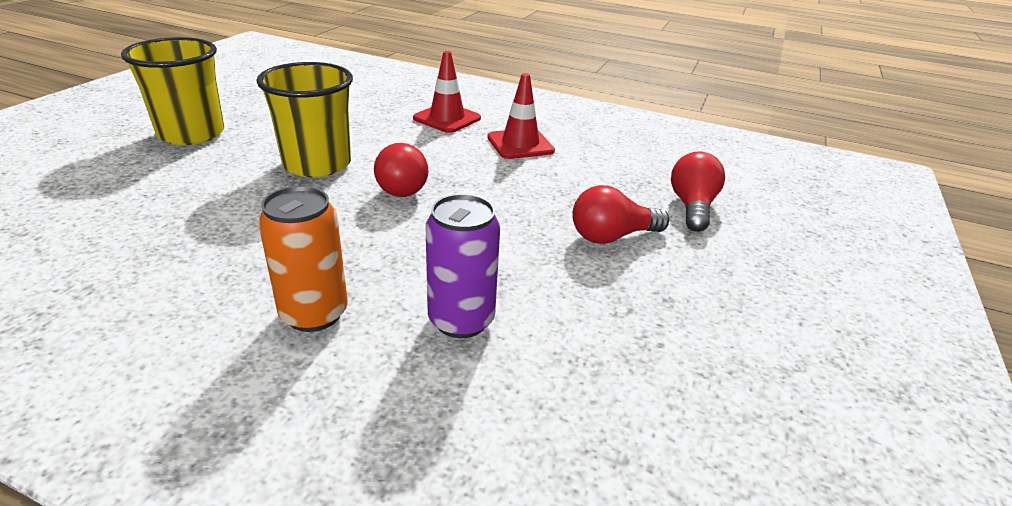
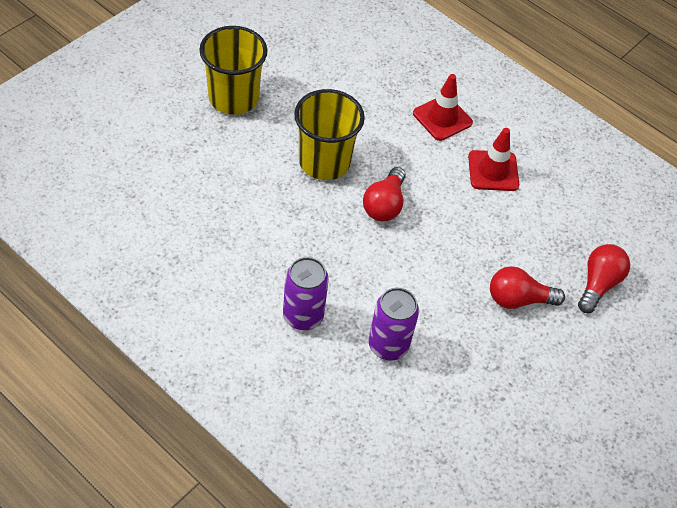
camera: 15 degrees right, 20 degrees up
orange can [258,186,348,332] -> purple can [283,257,329,330]

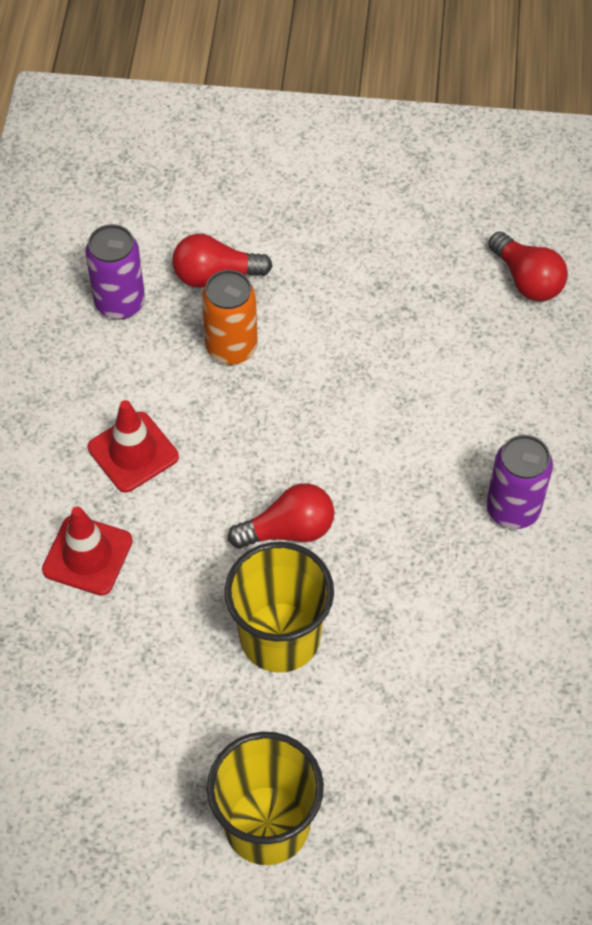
camera: 120 degrees left, 5 degrees up
purple can [369,288,419,361] -> purple can moved to [85,224,145,320]
red light bulb [490,266,565,309] -> red light bulb moved to [488,232,568,301]
none -> orange can [202,270,258,365]

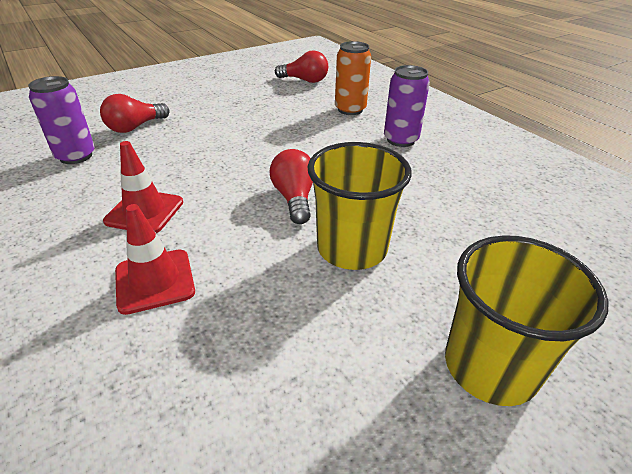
camera: 40 degrees left, 20 degrees down
orange can [202,270,258,365] -> orange can moved to [335,41,371,115]
red light bulb [228,483,334,549] -> red light bulb turned 45 degrees counterclockwise [270,149,313,224]

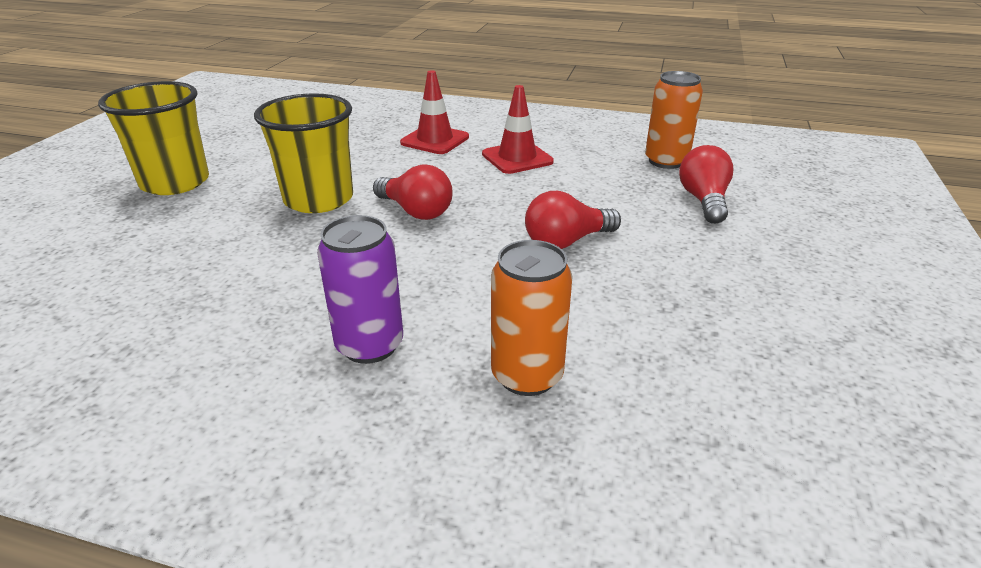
camera: 140 degrees right, 5 degrees down
purple can [28,76,95,164] -> orange can [645,71,703,169]
red light bulb [275,50,328,83] -> red light bulb moved to [525,191,621,249]

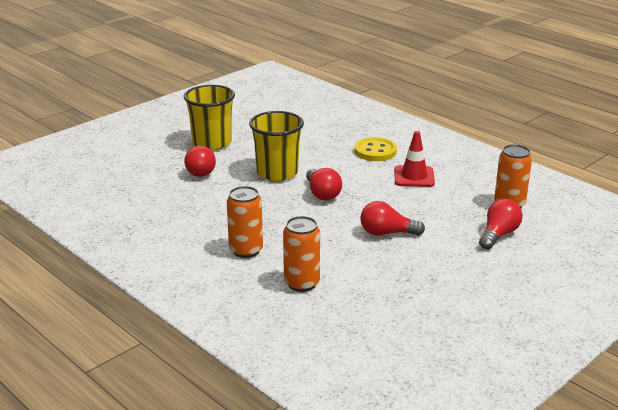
camera: 30 degrees right, 5 degrees down
purple can [317,215,403,364] -> orange can [227,186,263,258]
red traffic cone [400,70,469,154] -> yellow button [354,137,397,161]
none -> red light bulb [184,146,216,177]

